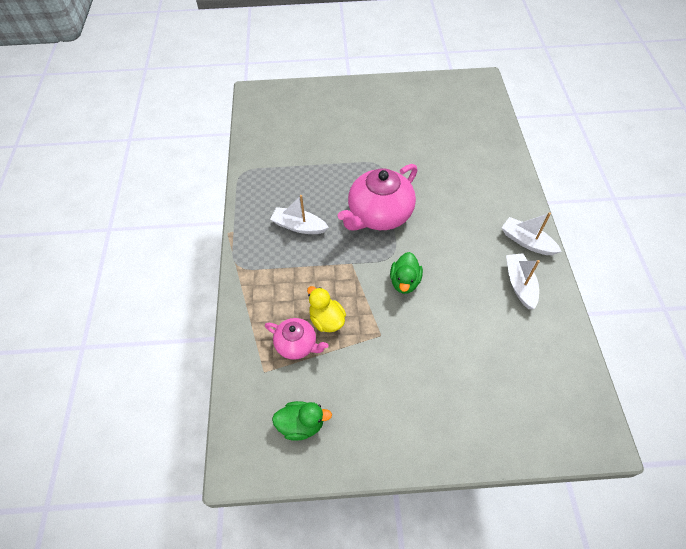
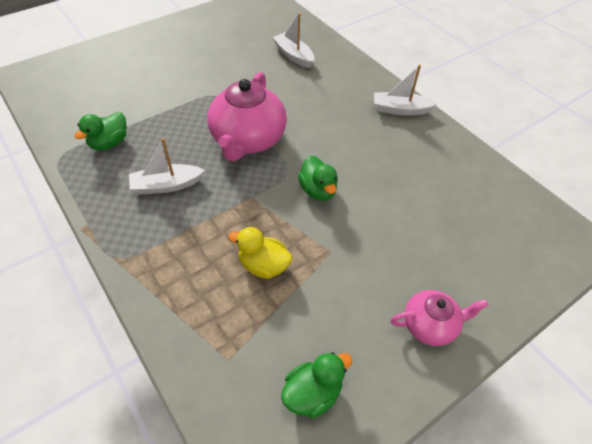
camera: 35 degrees left, 5 degrees down
pink teapot [265,318,329,360] -> pink teapot moved to [391,290,489,346]
white boat [506,253,540,309] -> white boat moved to [272,13,314,68]
none -> green duck [74,112,126,150]

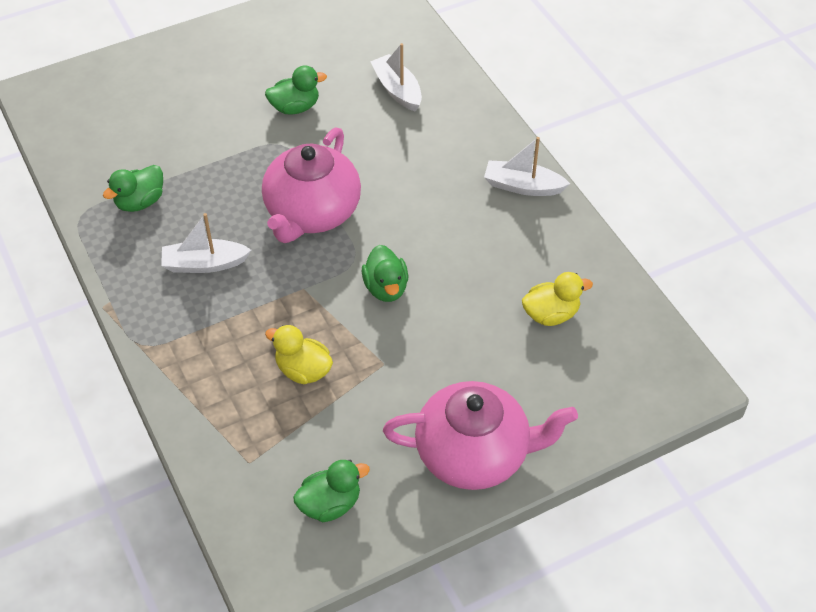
camera: 10 degrees right, 0 degrees up
pink teapot [391,290,489,346] -> pink teapot [383,381,578,490], size x1.82
none -> green duck [265,65,327,115]
none -> yellow duck [522,272,593,326]

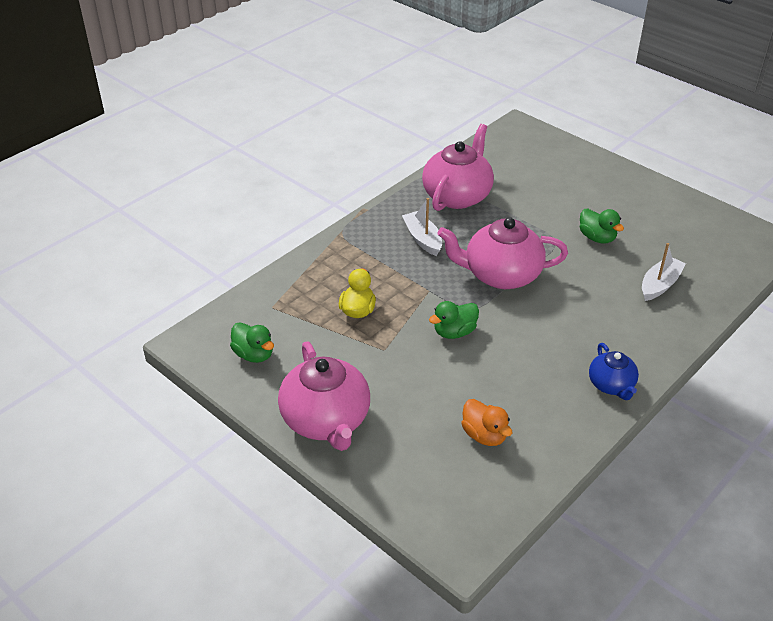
camera: 70 degrees right, 10 degrees down
green duck [103,165,163,212] -> pink teapot [422,124,494,211]
white boat [484,137,570,196] -> blue teapot [589,343,639,400]
yellow duck [522,272,593,326] -> orange duck [461,399,512,446]

